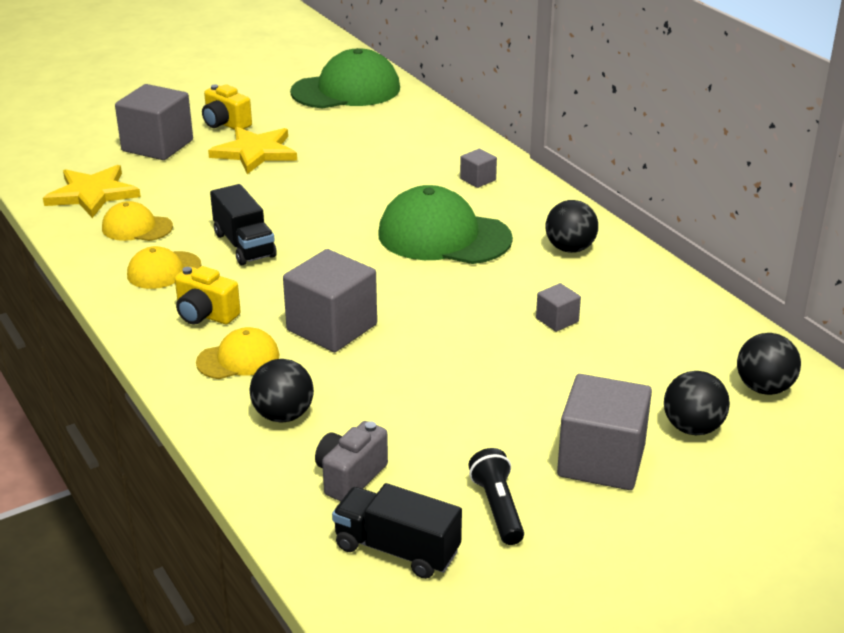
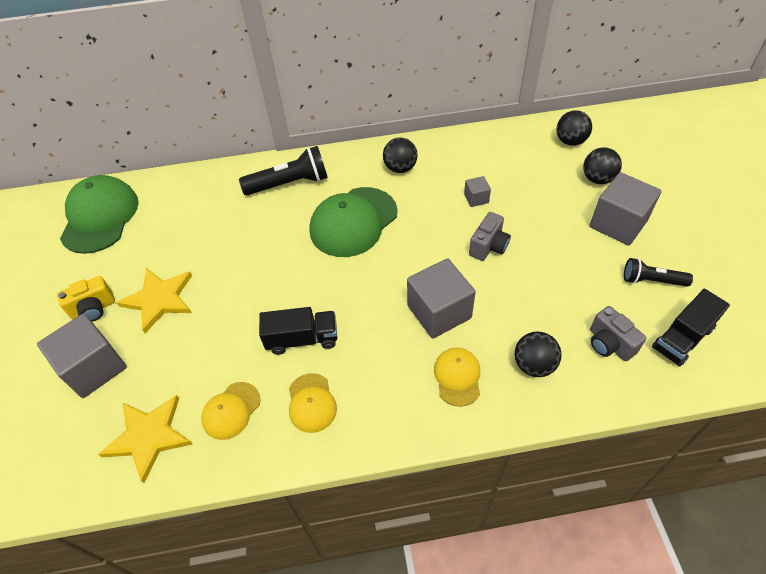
camera: 65 degrees left, 20 degrees up
yellow camera [175,266,241,325] -> none
grey cube [460,149,497,188] -> black flashlight [239,146,328,195]
none -> grey camera [469,212,511,261]

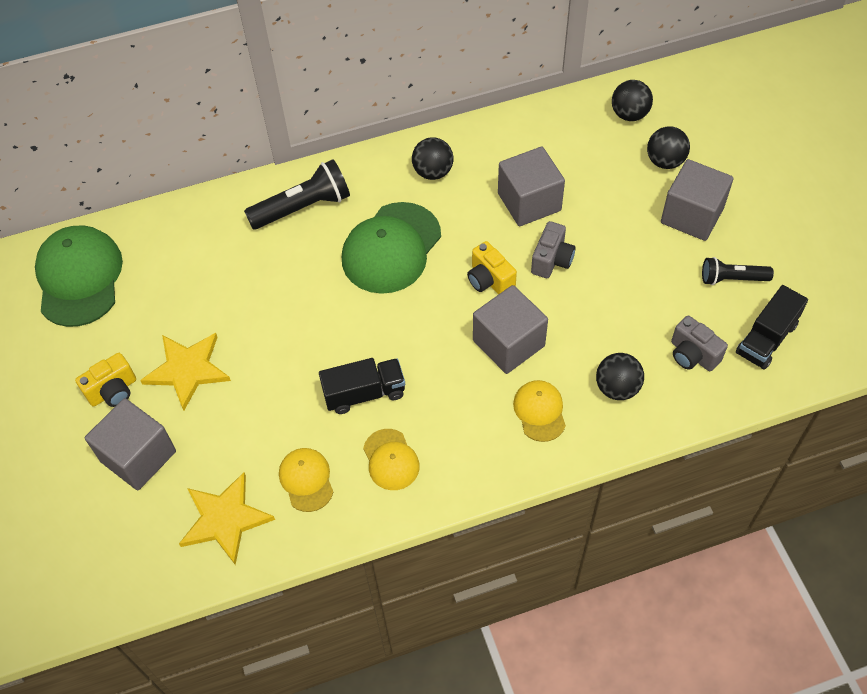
camera: 10 degrees left, 5 degrees up
yellow cap [201,382,261,440] -> yellow cap turned 135 degrees clockwise [279,448,334,512]
grey cube [464,176,491,207] -> grey cube [498,147,565,226], size x2.10
none -> yellow camera [467,241,517,295]

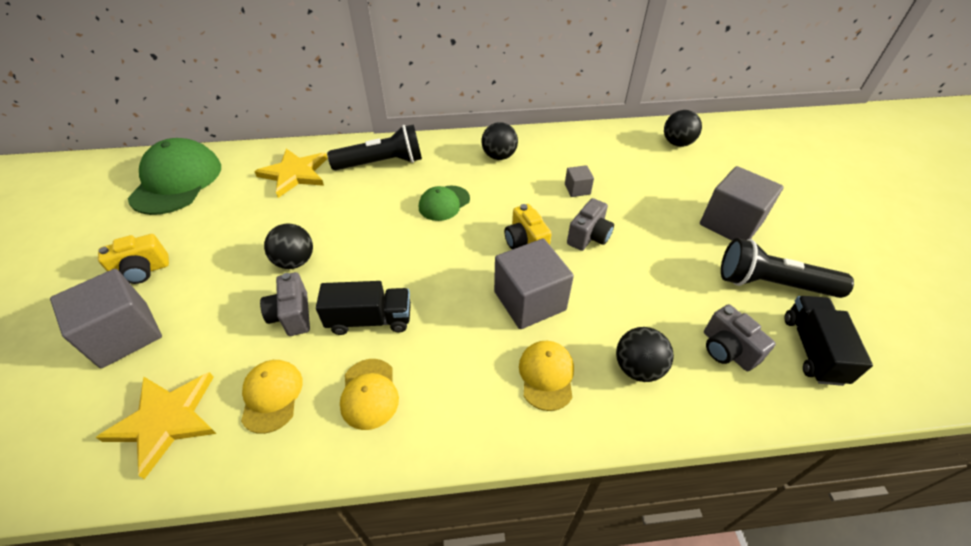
camera: 10 degrees right, 10 degrees down
yellow star [140,333,231,411] -> yellow star moved to [254,149,328,198]
green cap [342,202,441,294] -> green cap [419,186,470,221], size x0.53
grey cube [498,147,565,226] -> grey cube [565,165,594,197], size x0.48
black ball [647,126,690,169] -> black ball moved to [264,224,313,269]
black flashlight [702,257,774,285] -> black flashlight [721,238,854,298], size x1.61
black truck [736,285,808,369] -> black truck turned 135 degrees clockwise [785,296,873,386]
none -> grey camera [260,272,310,336]

